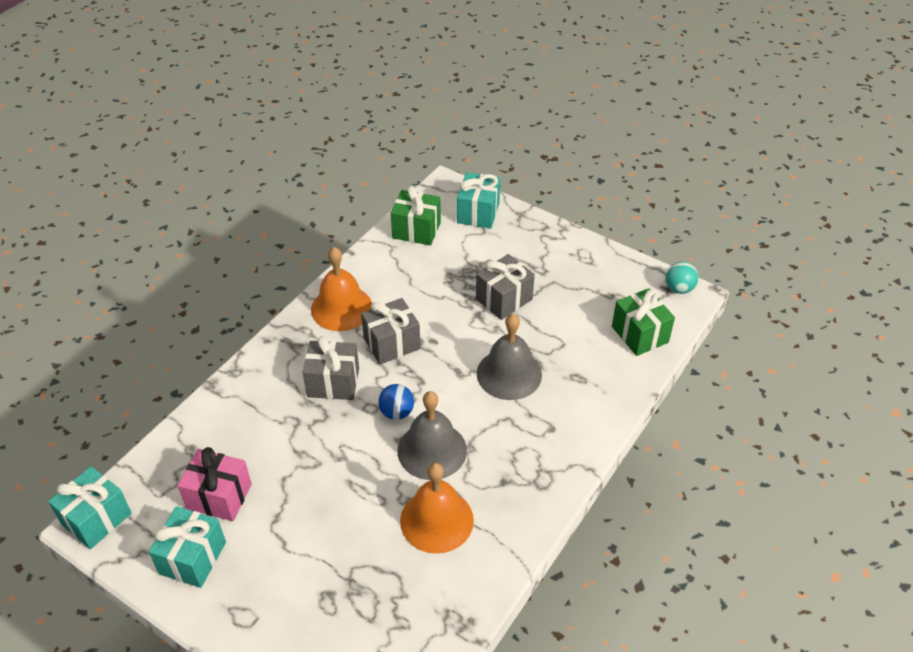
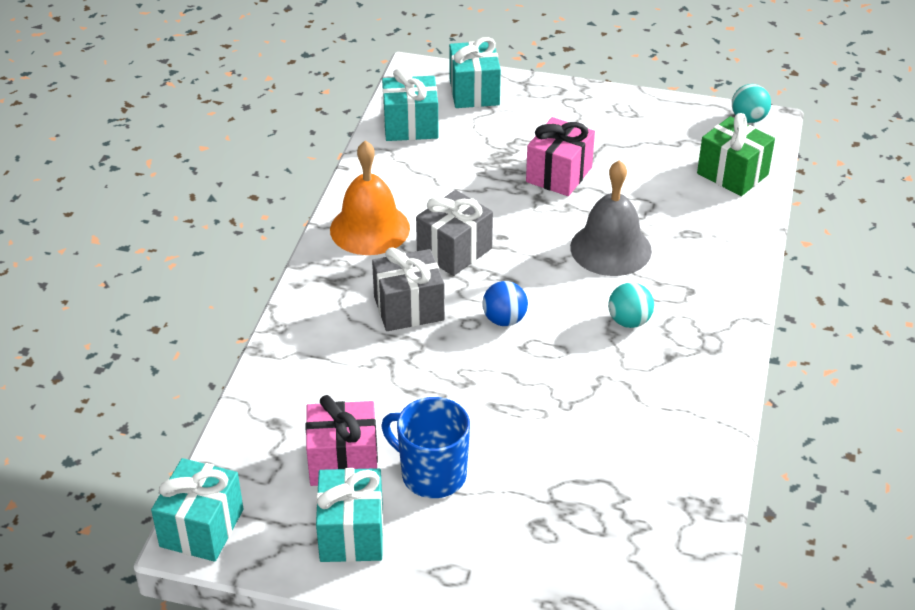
camera: 20 degrees left, 5 degrees down
green gift [391,186,441,245] -> turquoise gift [382,68,439,141]
grey bell [397,391,467,480] -> none
orange bell [400,463,474,554] -> none
grey gift [476,254,535,320] -> pink gift [526,117,595,196]
none -> blue mug [381,397,470,498]
none -> turquoise ball [608,282,654,328]

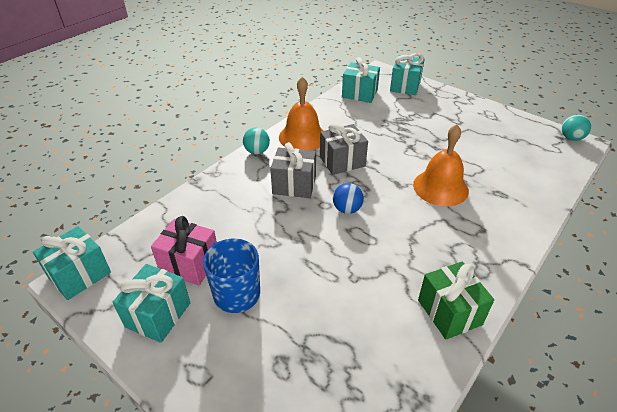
camera: 25 degrees right, 0 degrees up
pink gift [526,117,595,196] -> none
grey bell [570,160,652,276] -> orange bell [413,124,469,206]
turquoise ball [608,282,654,328] -> turquoise ball moved to [243,128,270,154]
green gift [697,113,775,196] -> green gift moved to [418,262,494,340]

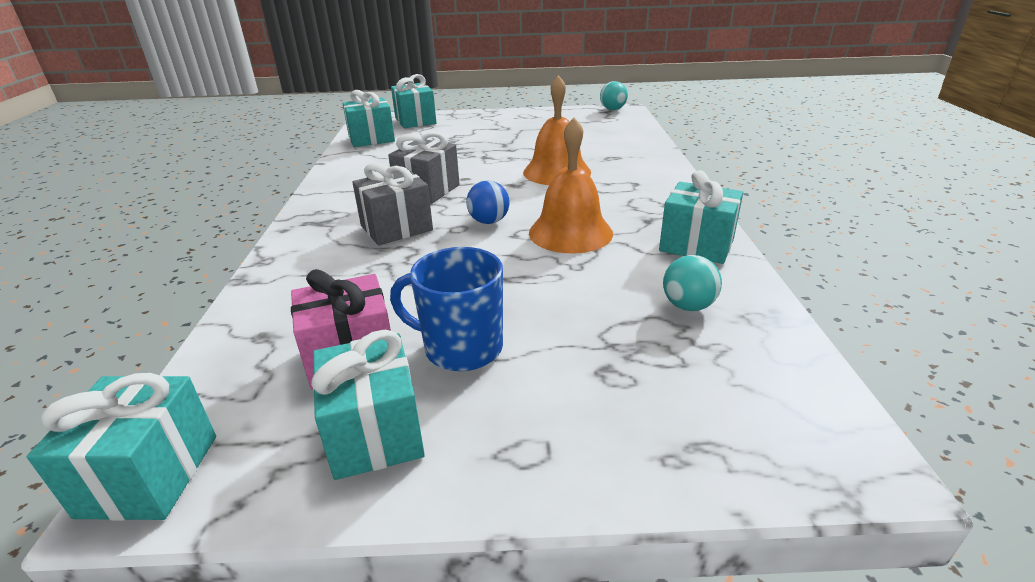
camera: 40 degrees left, 10 degrees down
turquoise ball [243,128,270,154] -> turquoise ball moved to [663,255,722,311]
orange bell [279,77,324,151] -> orange bell moved to [529,117,613,253]
green gift [418,262,494,340] -> turquoise gift [659,170,743,264]

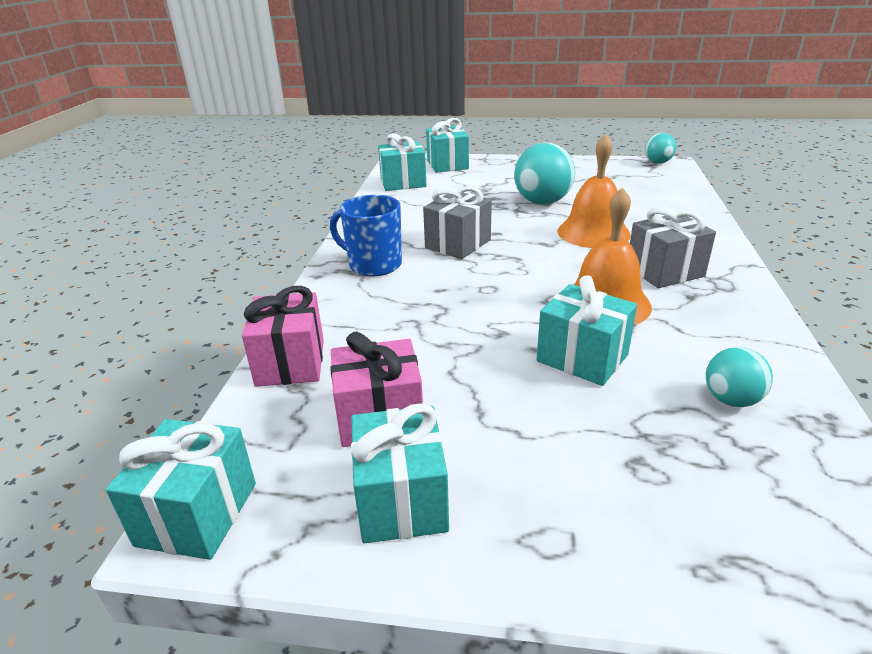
camera: 10 degrees right, 0 degrees up
grey gift [352,163,433,246] -> grey gift moved to [630,206,716,288]
blue mug [390,247,503,371] -> blue mug moved to [330,195,402,276]
blue ball [466,181,510,224] -> none
turquoise gift [659,170,743,264] -> turquoise gift moved to [537,275,637,386]
none -> pink gift [242,286,324,387]
none -> turquoise ball [514,143,575,205]

